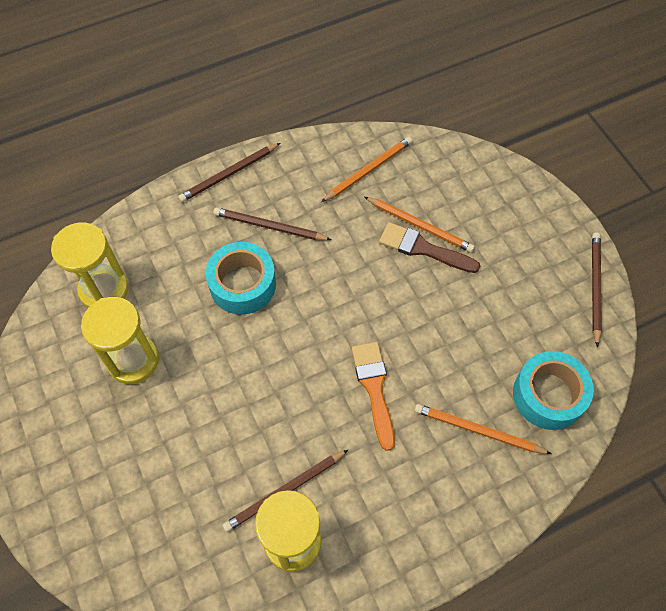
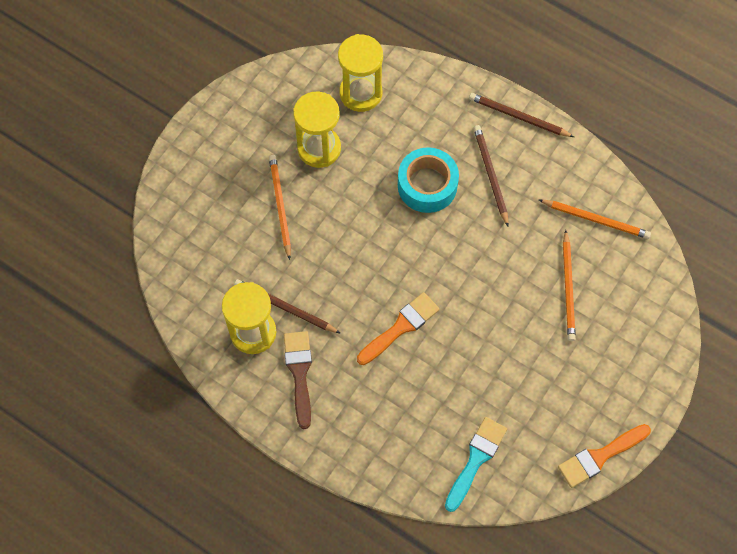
camera: 60 degrees right, 5 degrees up
brown brush [379,222,480,273] -> brown brush moved to [284,331,312,429]
orange pencil [415,404,552,454] -> orange pencil moved to [269,155,291,260]
turquoise tape [513,351,594,430] -> turquoise brush [445,417,507,512]
brown pencil [592,232,602,347] -> orange brush [558,424,651,488]

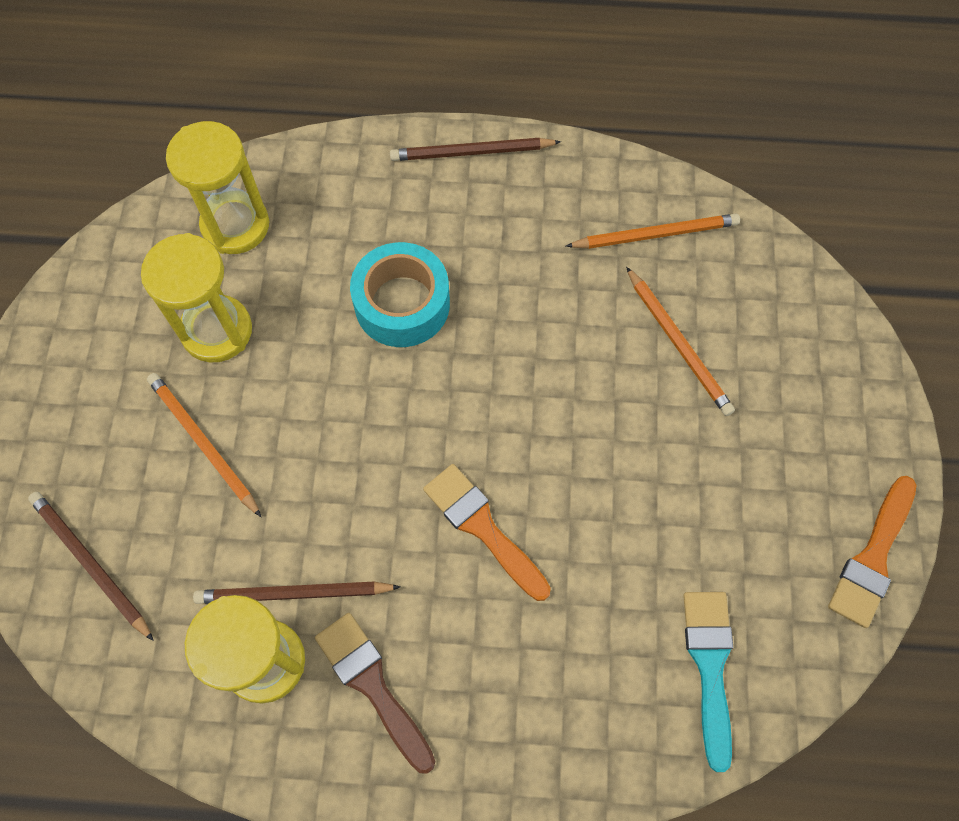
camera: 30 degrees left, 0 degrees up
orange brush [357,292,440,365] -> orange brush turned 60 degrees counterclockwise [423,464,551,601]
brown pencil [473,125,509,226] -> brown pencil moved to [28,492,154,641]

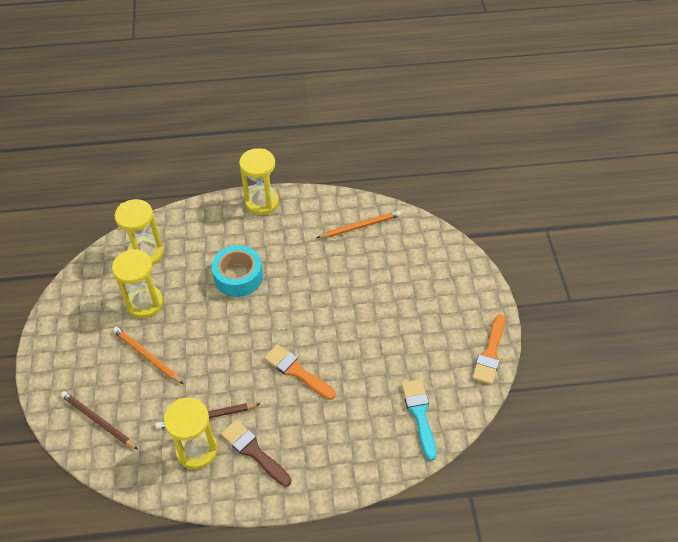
camera: 10 degrees left, 15 degrees down
brown pencil [390,138,561,161] -> yellow hourglass [239,148,279,215]
orange pencil [626,267,735,416] -> none

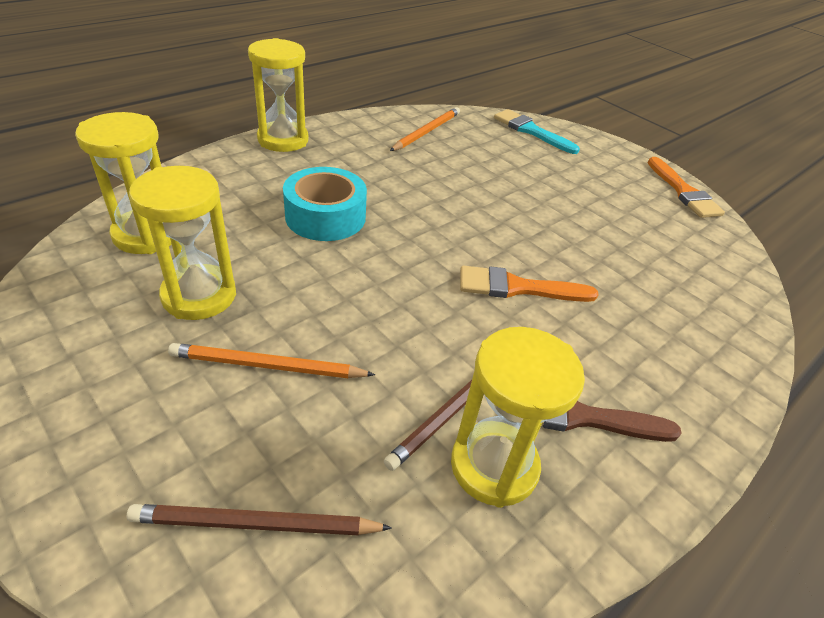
camera: 40 degrees left, 10 degrees down
turquoise brush [401,379,437,461] -> turquoise brush moved to [494,109,580,154]

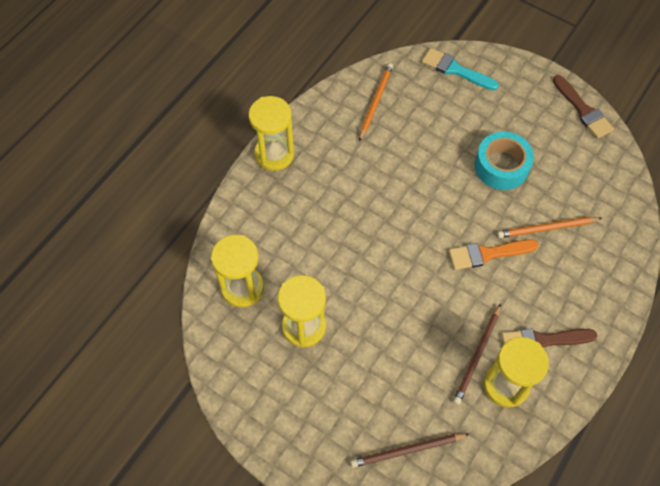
camera: 10 degrees left, 20 degrees up
orange pencil [168,343,375,378] -> orange pencil moved to [497,217,602,238]
turquoise tape [283,167,367,241] -> turquoise tape moved to [475,131,534,190]
orange brush [648,157,725,218] -> brown brush [553,75,614,139]

